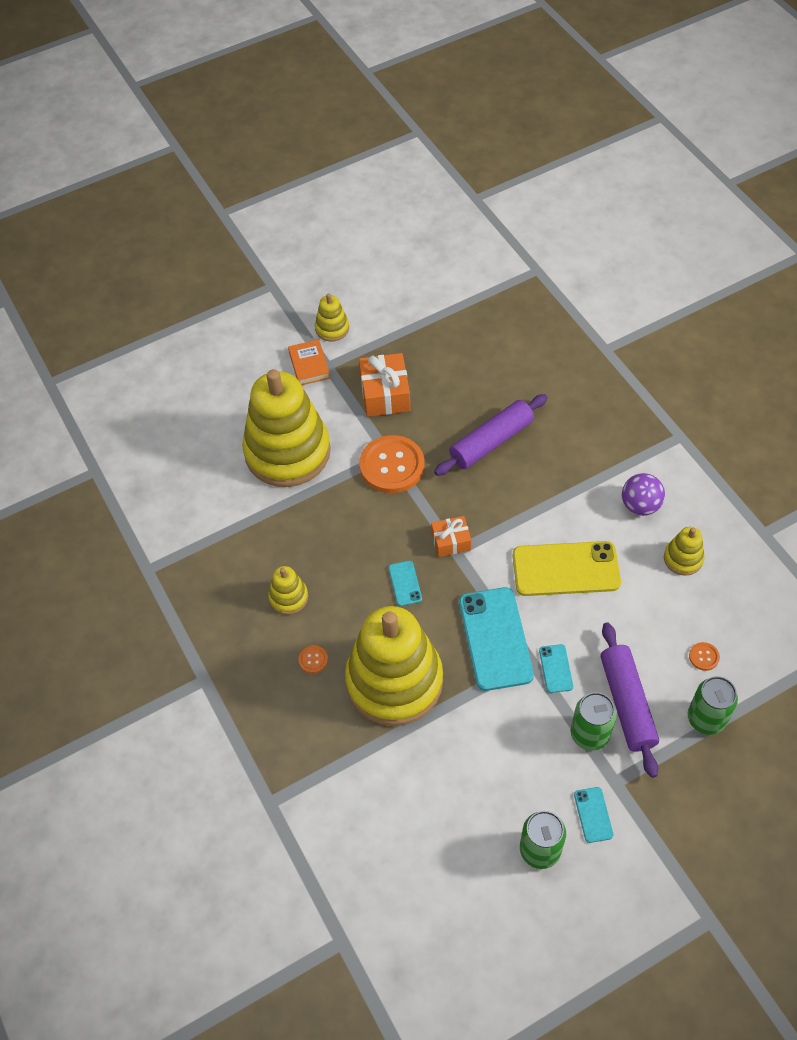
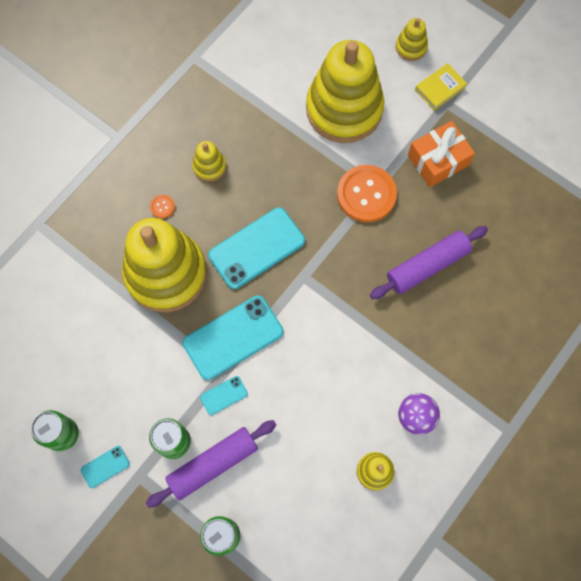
camera: 65 degrees right, 15 degrees up
orange book [288,339,330,385] -> yellow book [415,63,467,111]
yellow stacking toy [315,293,349,341] -> yellow stacking toy moved to [395,18,428,61]
turquoise phone [388,561,422,606] -> turquoise phone [208,207,305,289], size x2.17
orange gift [431,516,471,557] -> none
purple rolling pin [434,394,548,476] -> purple rolling pin turned 60 degrees counterclockwise [370,226,488,299]
yellow phone [513,541,621,596] -> none
orange button [689,642,720,671] -> none

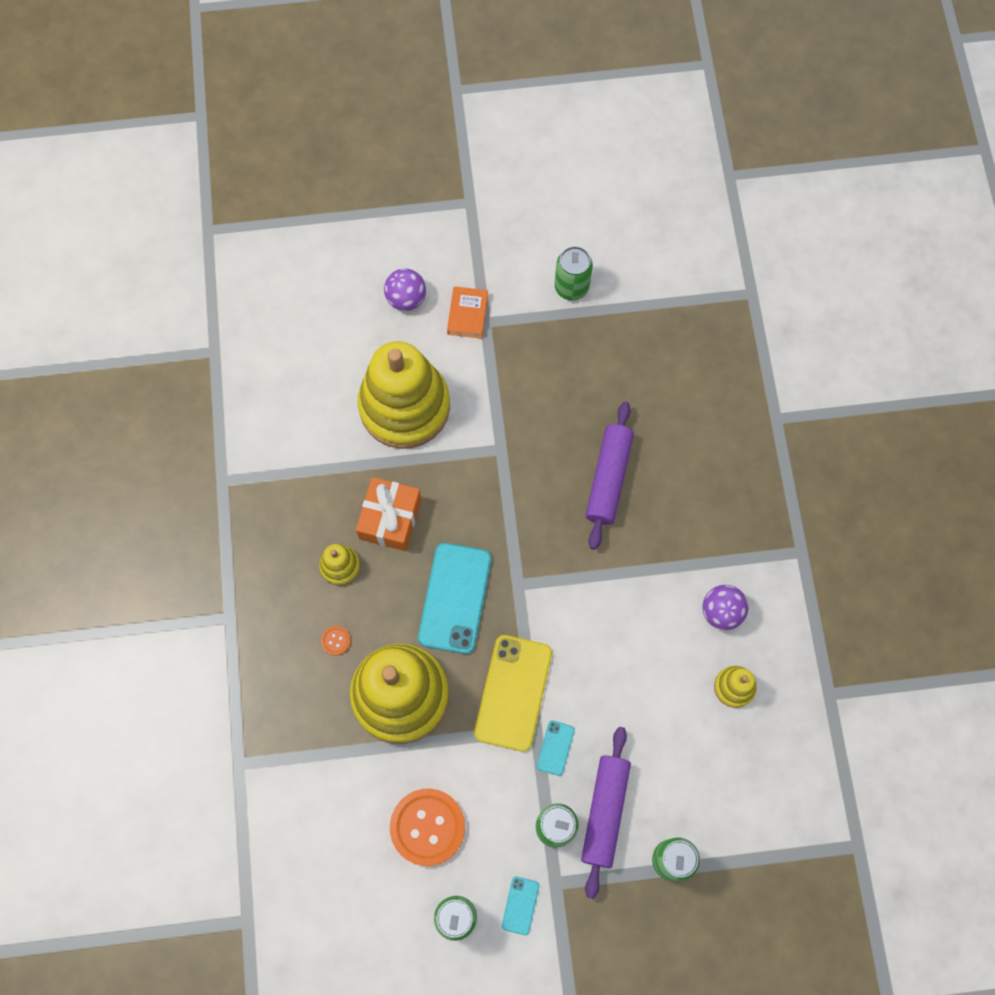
camera: 45 degrees left, 0 degrees up
turquoise phone [183,295,283,380] -> yellow phone [474,635,552,752]
orange button [337,165,397,222] -> orange button moved to [390,788,465,866]
yellow stacking toy [395,18,428,61] -> purple ball [384,268,426,311]
orange gift [408,121,475,187] -> orange gift moved to [356,477,421,551]
yellow book [415,63,467,111] -> orange book [447,286,488,339]
none -> green can [555,246,593,301]

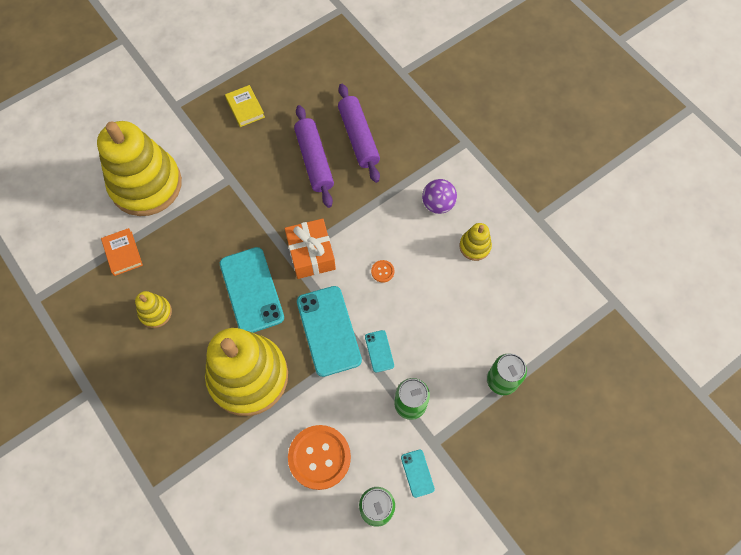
camera: 30 degrees left, 5 degrees down
orange button [321,626,351,656] -> orange button moved to [371,260,394,283]
orange gift [356,477,421,551] -> orange gift moved to [285,219,336,279]
purple ball [384,268,426,311] -> none
orange book [447,286,488,339] -> orange book moved to [101,228,143,276]
yellow phone [474,635,552,752] -> turquoise phone [297,286,362,377]
green can [555,246,593,301] -> none
purple rolling pin [581,727,631,899] -> purple rolling pin moved to [338,84,380,183]
none -> yellow book [225,85,265,127]

